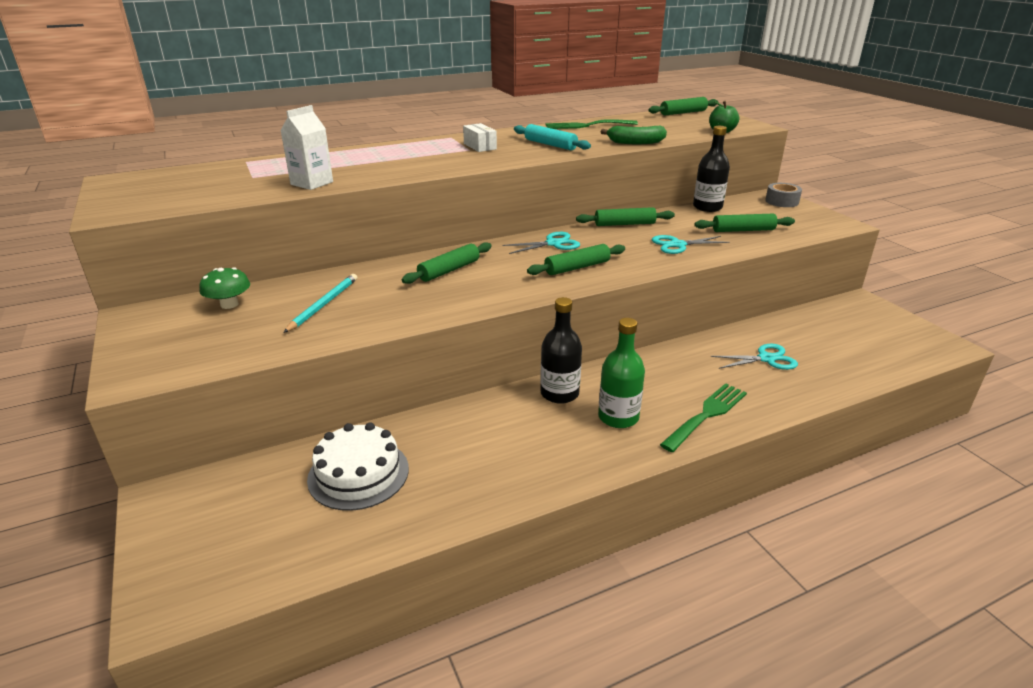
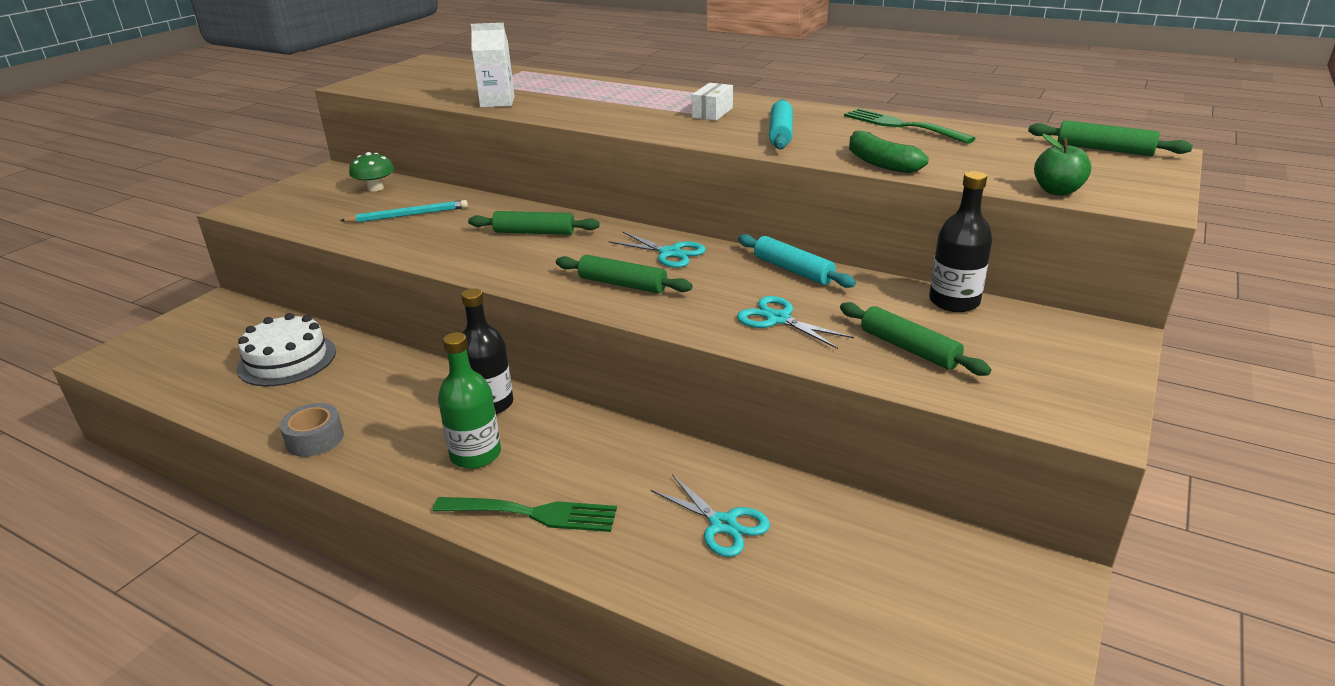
camera: 55 degrees right, 0 degrees up
green rolling pin [576,207,675,226] -> turquoise rolling pin [738,234,856,288]
grey tape [765,183,802,207] -> grey tape moved to [280,403,344,457]

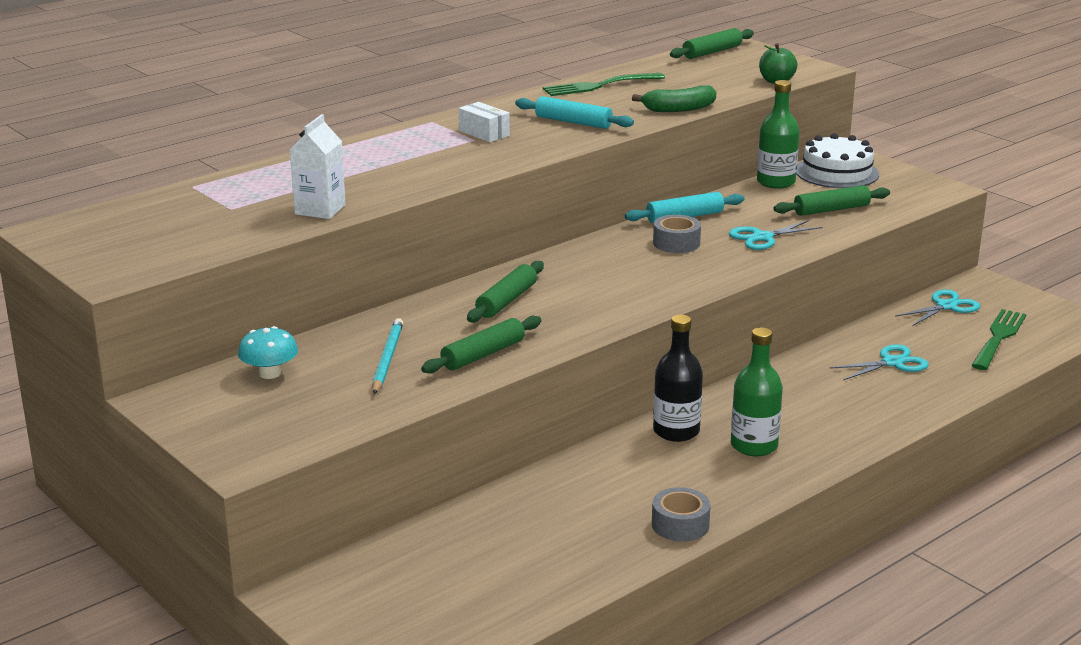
camera: 70 degrees left, 5 degrees down
white cake [237,313,336,386] -> white cake moved to [796,133,879,188]
green mushroom [349,152,395,191] -> turquoise mushroom [238,326,298,379]
green fork [432,497,617,532] -> green fork moved to [971,309,1027,370]
green rolling pin [556,255,693,293] -> green rolling pin moved to [421,316,541,374]
turquoise scissors [609,232,706,268] -> turquoise scissors moved to [895,289,980,326]
black bottle [929,171,993,312] -> green bottle [757,80,800,189]
none -> grey tape [653,215,701,253]

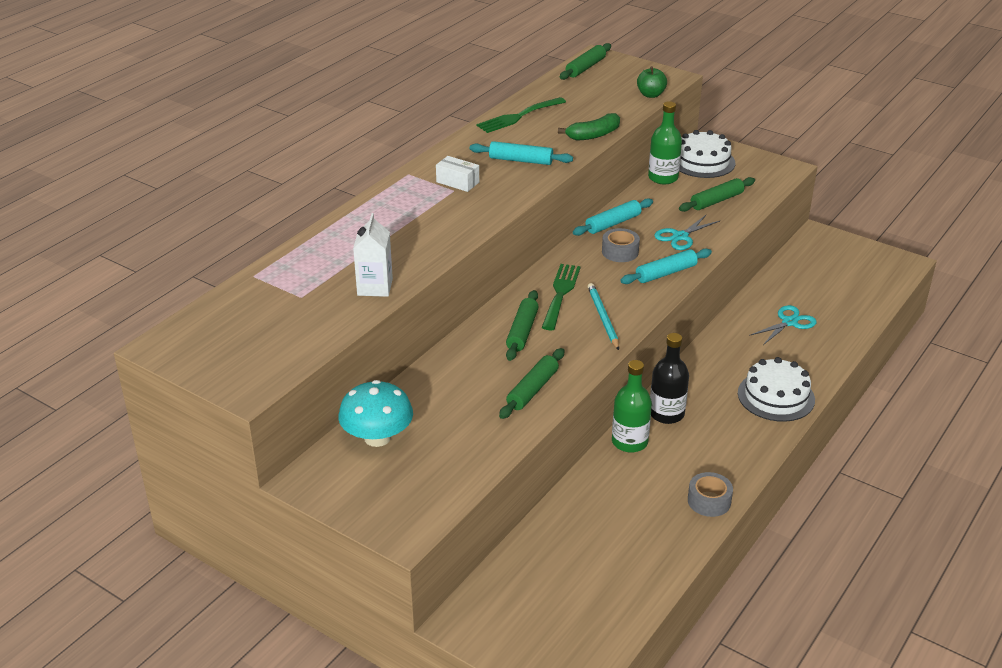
camera: 15 degrees left, 10 degrees up
turquoise mushroom [238,326,298,379] -> turquoise mushroom [338,380,413,447], size x1.54
turquoise pencil [372,318,403,394] -> turquoise pencil moved to [588,283,619,350]
green bottle [731,327,783,456] -> green bottle moved to [612,360,652,453]
turquoise scissors [895,289,980,326] -> none
green fork [971,309,1027,370] -> green fork moved to [542,264,581,330]
none -> turquoise rolling pin [620,248,712,284]
none -> white cake [738,357,815,422]

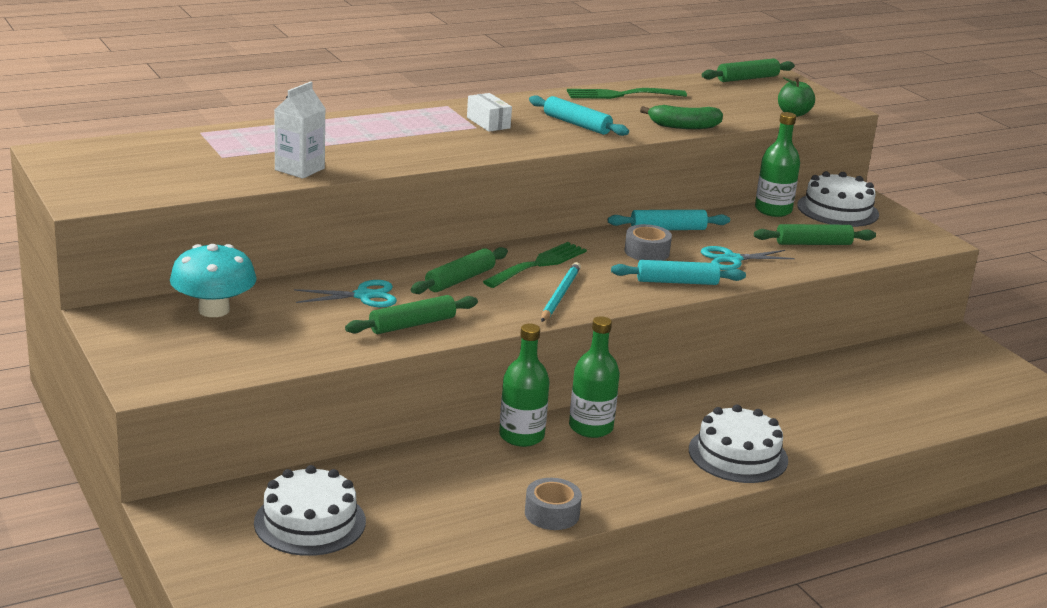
camera: 25 degrees right, 10 degrees down
black bottle [650,333,689,424] -> green bottle [569,316,620,438]
turquoise scissors [749,305,817,345] -> turquoise scissors moved to [294,280,397,307]
none -> white cake [254,465,366,556]

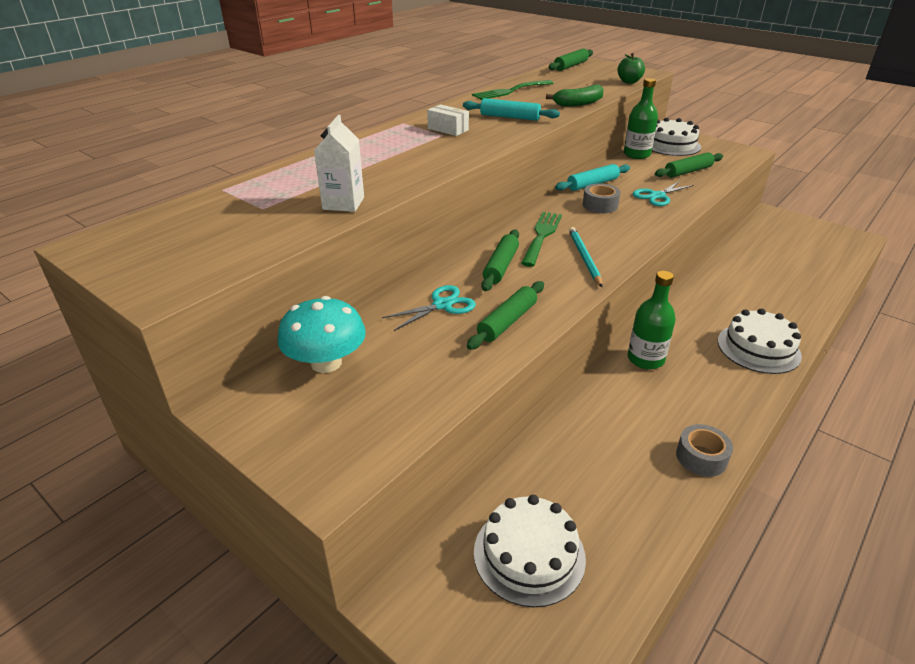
camera: 20 degrees left, 10 degrees up
green bottle [499,324,550,447] -> none
turquoise rolling pin [611,260,746,285] -> none

